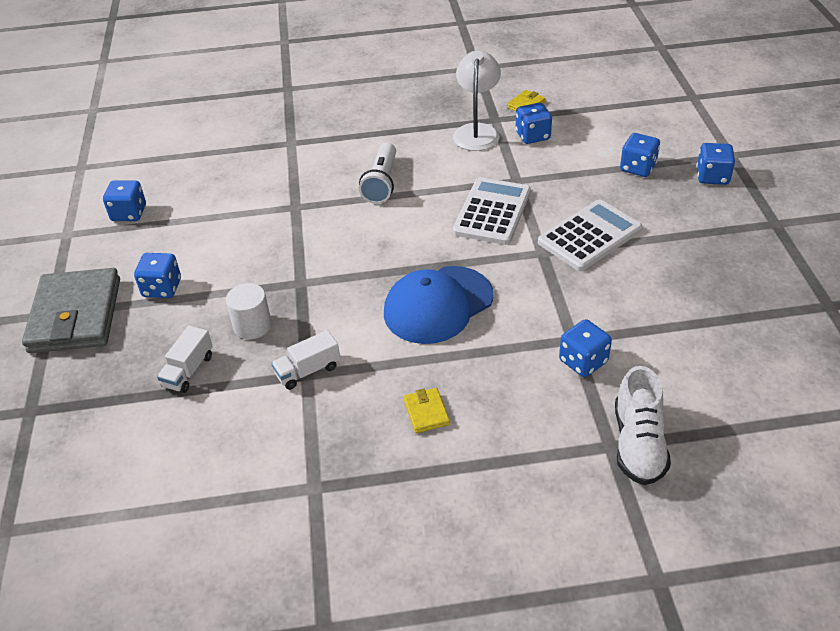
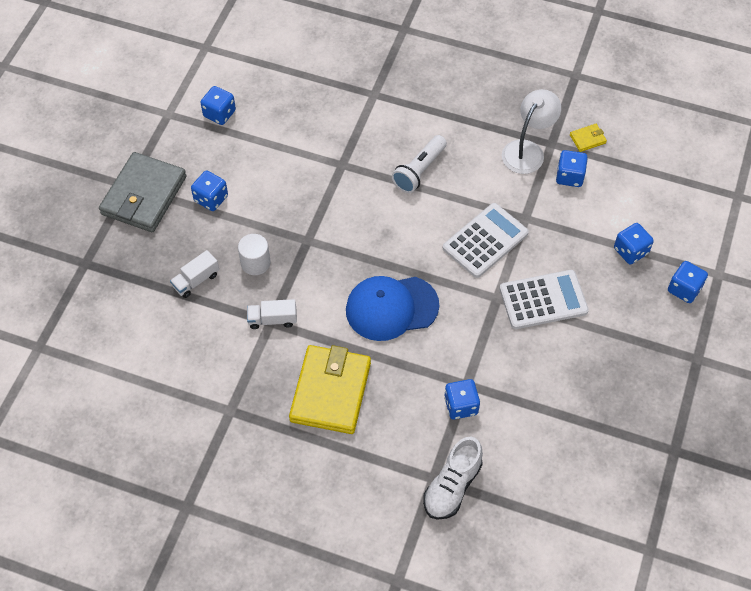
camera: 25 degrees right, 15 degrees up
yellow wallet [404,388,450,433] -> yellow wallet [289,345,371,434], size x2.45

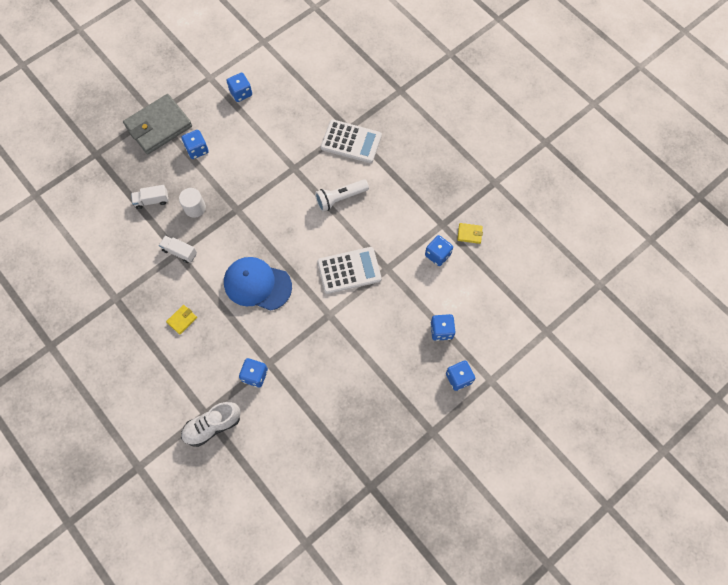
camera: 30 degrees right, 10 degrees up
yellow wallet [289,345,371,434] -> yellow wallet [166,305,197,335], size x0.41
white calculator [499,270,589,329] -> white calculator moved to [321,119,382,163]
white lamp [502,89,561,174] -> none

